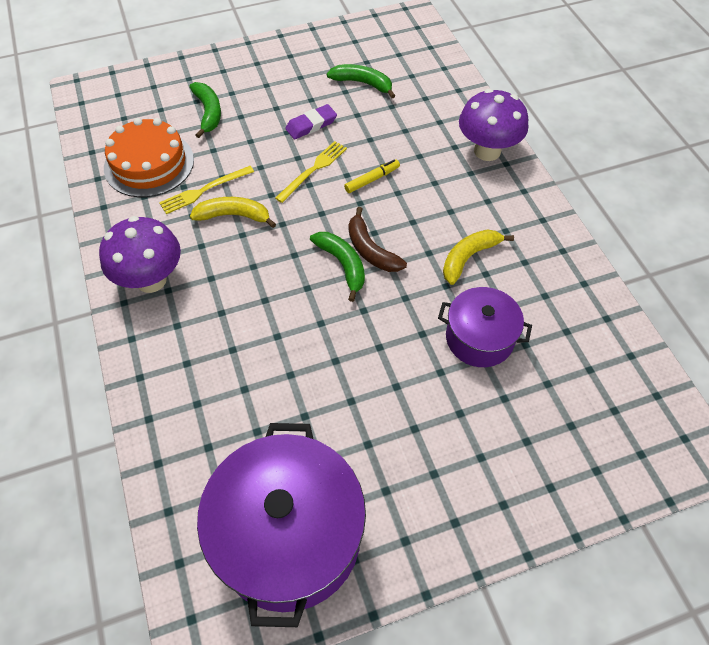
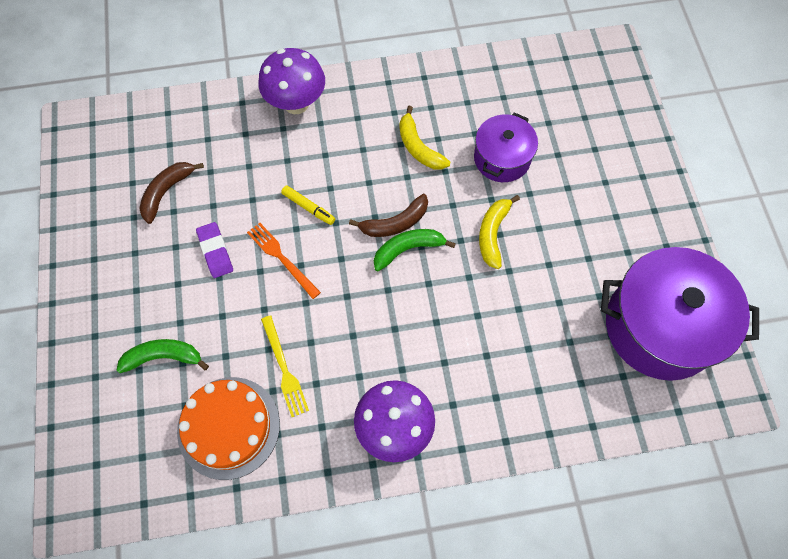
camera: 80 degrees left, 10 degrees up
yellow banana [190,197,276,228] -> yellow banana moved to [479,195,520,269]
yellow fork [275,141,347,203] -> orange fork [247,223,321,299]
green banana [327,64,395,98] -> brown banana [139,162,204,224]
yellow marker [344,159,400,193] -> yellow marker turned 150 degrees clockwise [281,185,335,225]

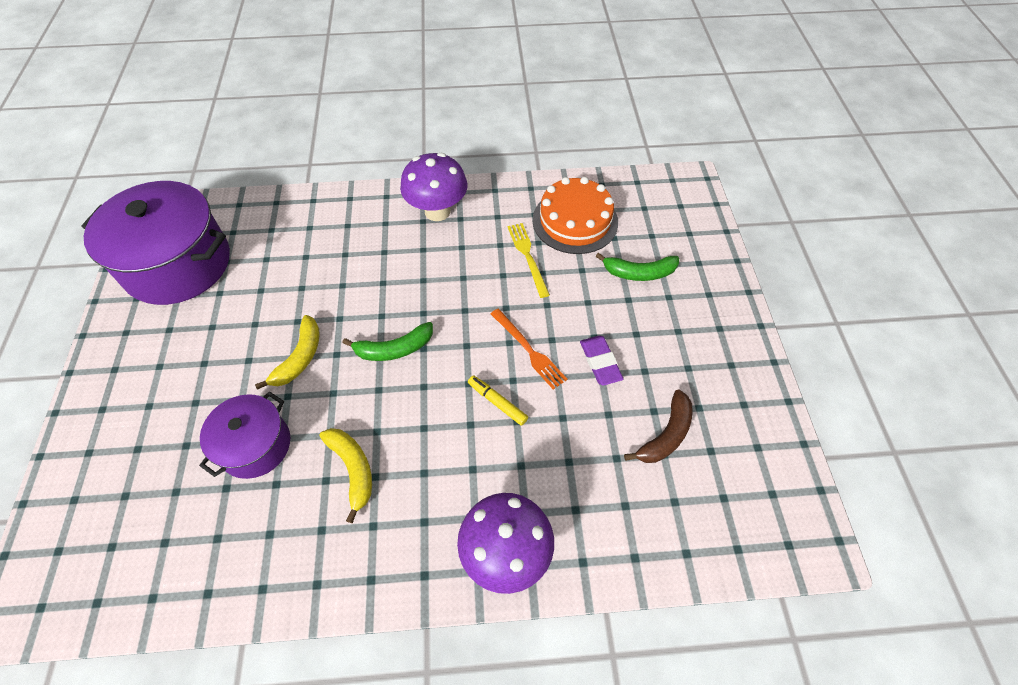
camera: 175 degrees left, 10 degrees down
brown banana [349,194,428,237] -> none

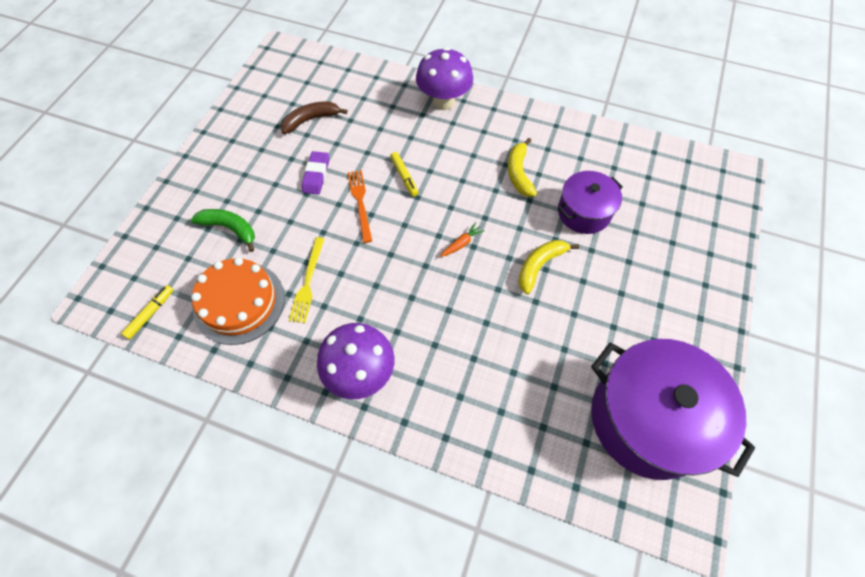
camera: 155 degrees left, 5 degrees up
green banana [342,322,433,361] -> orange carrot [440,222,485,257]
none -> yellow marker [121,285,173,339]

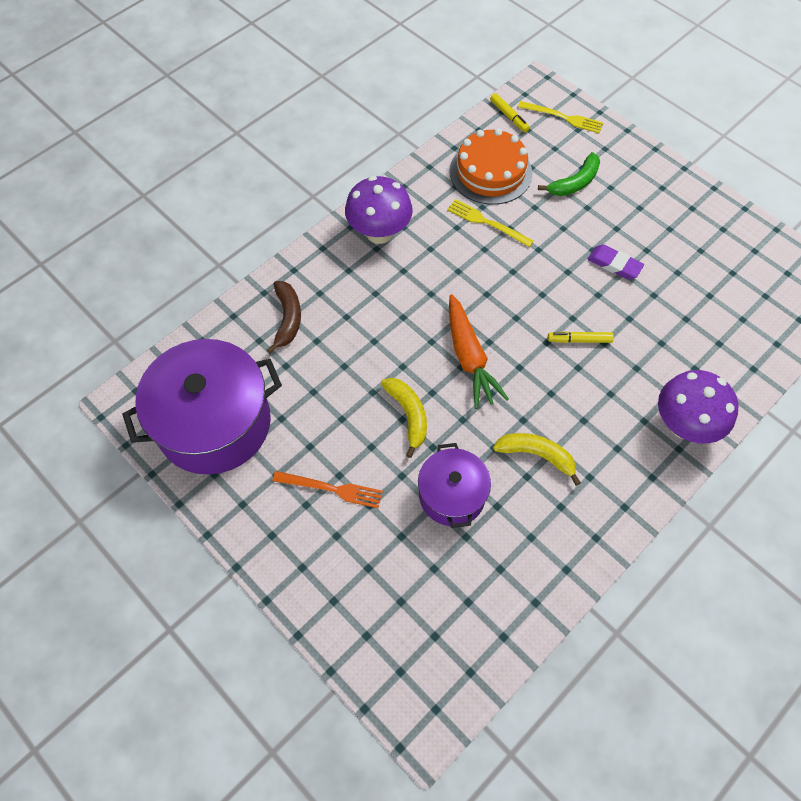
camera: 115 degrees right, 0 degrees up
brown banana [281,101,348,134] -> brown banana moved to [267,281,301,353]
orange fork [347,170,372,243] -> orange fork moved to [272,471,383,508]
orange carrot [440,222,485,257] -> orange carrot [449,294,509,409], size x2.20
none -> yellow fork [518,101,603,133]

